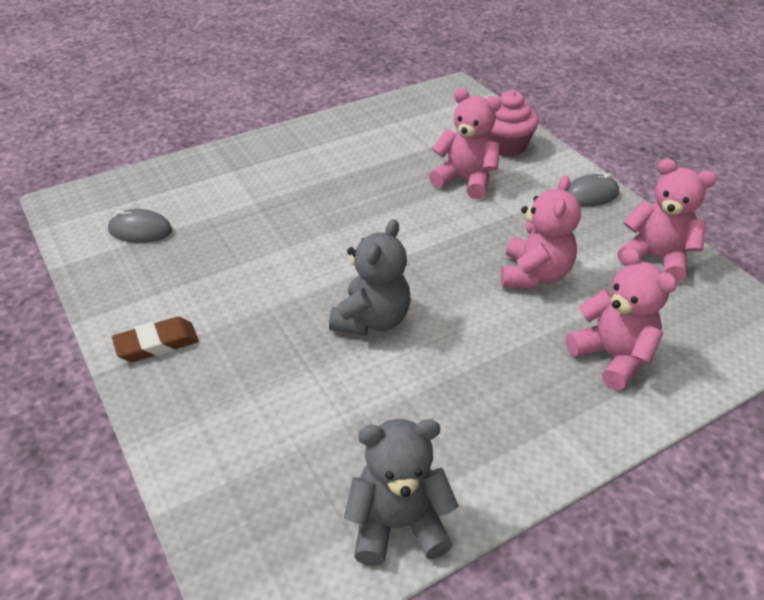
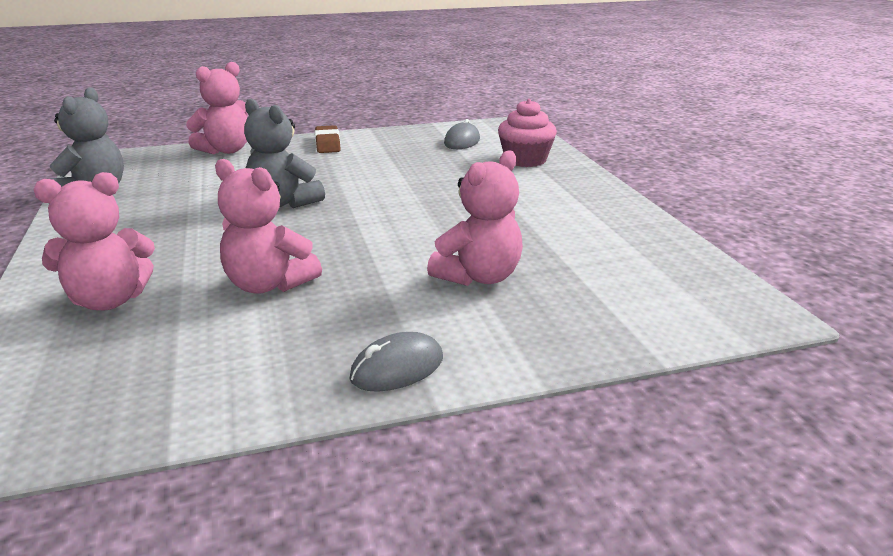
camera: 105 degrees right, 15 degrees down
pink cupcake [489,90,539,156] -> pink cupcake moved to [498,99,557,167]
grey mouse [568,174,619,207] -> grey mouse turned 60 degrees clockwise [349,332,443,392]
pink teddy bear [618,159,717,283] -> pink teddy bear moved to [186,62,247,154]

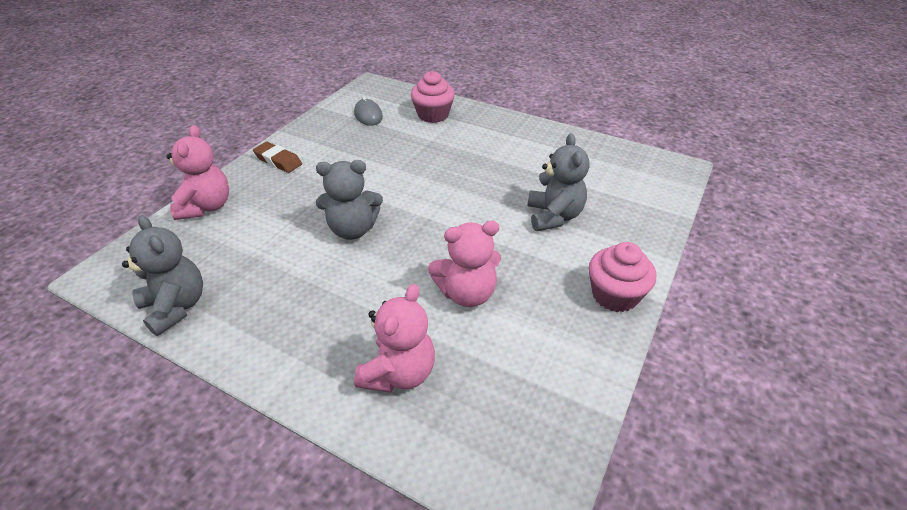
camera: 45 degrees left, 15 degrees up
grey mouse [349,332,443,392] -> pink cupcake [589,242,656,312]
pink teddy bear [427,150,523,286] -> grey teddy bear [528,133,589,231]

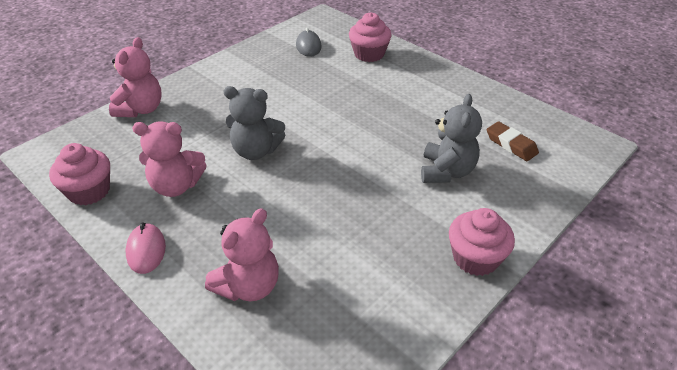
camera: 15 degrees right, 0 degrees up
grey teddy bear [122,215,203,336] -> pink cupcake [49,143,110,205]
brown eraser [253,142,302,173] -> brown eraser moved to [487,121,539,161]
pink teddy bear [428,221,501,307] -> pink teddy bear moved to [132,121,207,197]
none -> pink mouse [126,223,166,274]

